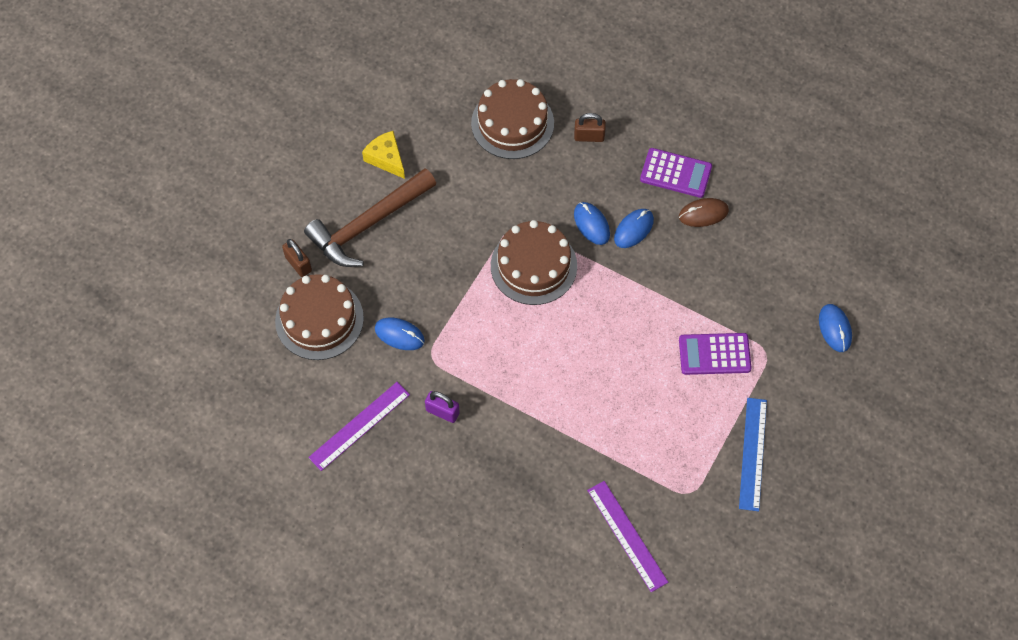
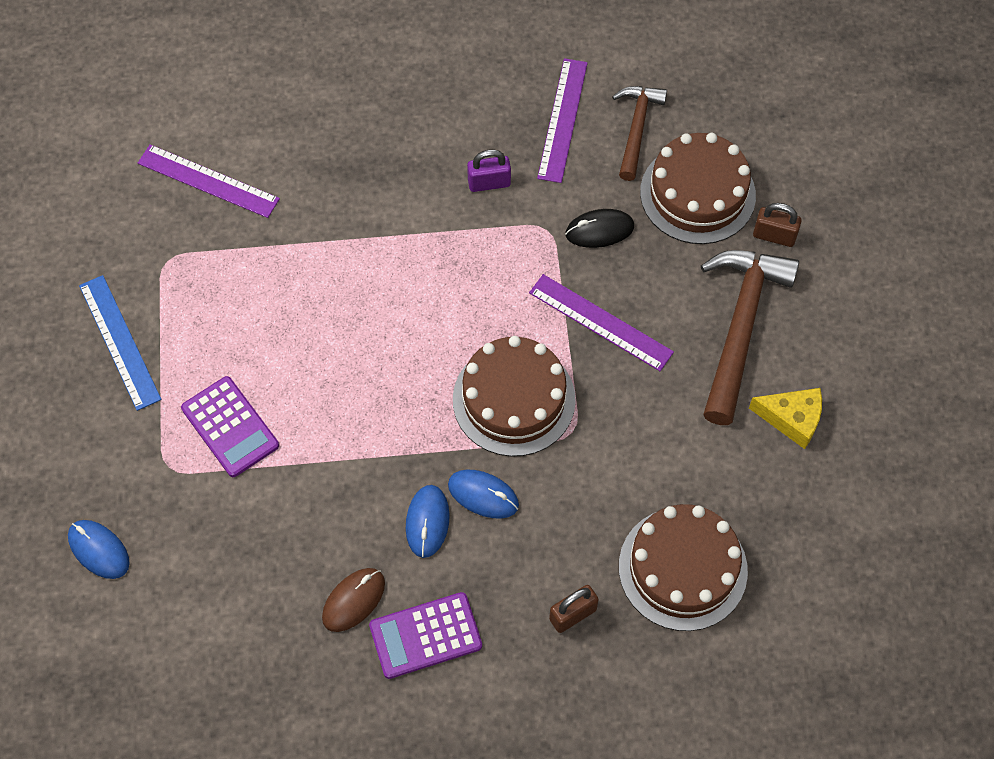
camera: 145 degrees right, 0 degrees up
blue mouse [375,318,425,350] -> black mouse [565,209,634,248]
purple calculator [679,333,752,375] -> purple calculator turned 90 degrees clockwise [181,376,279,477]
none -> purple ruler [529,274,674,371]
none -> brown hammer [612,86,667,181]

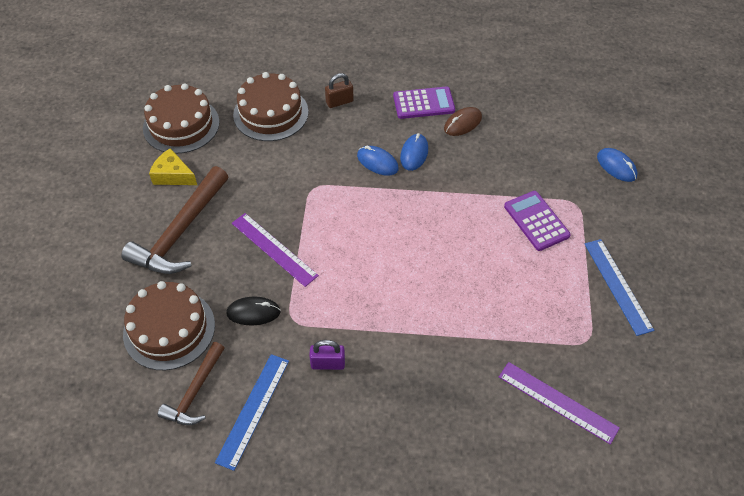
camera: 170 degrees left, 10 degrees down
brown cake [453,336,576,457] -> brown cake moved to [143,83,219,154]
purple ruler [537,58,588,183] -> blue ruler [215,354,289,471]
brown padlock [753,203,802,247] -> none

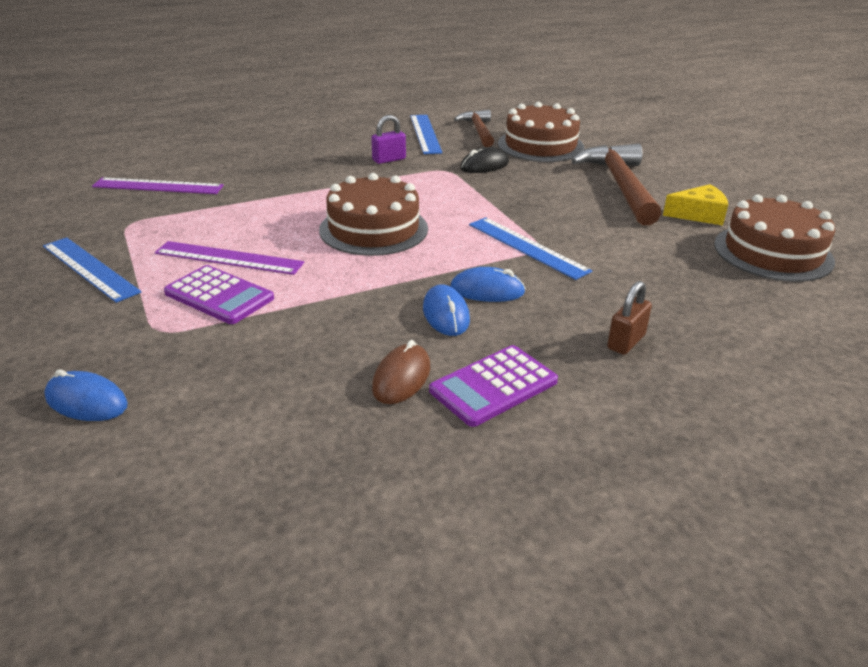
camera: 150 degrees right, 20 degrees down
purple ruler [232,213,319,287] -> purple ruler moved to [155,241,304,275]
brown cake [233,72,308,141] -> brown cake moved to [319,173,428,256]
none -> blue ruler [469,217,592,280]

